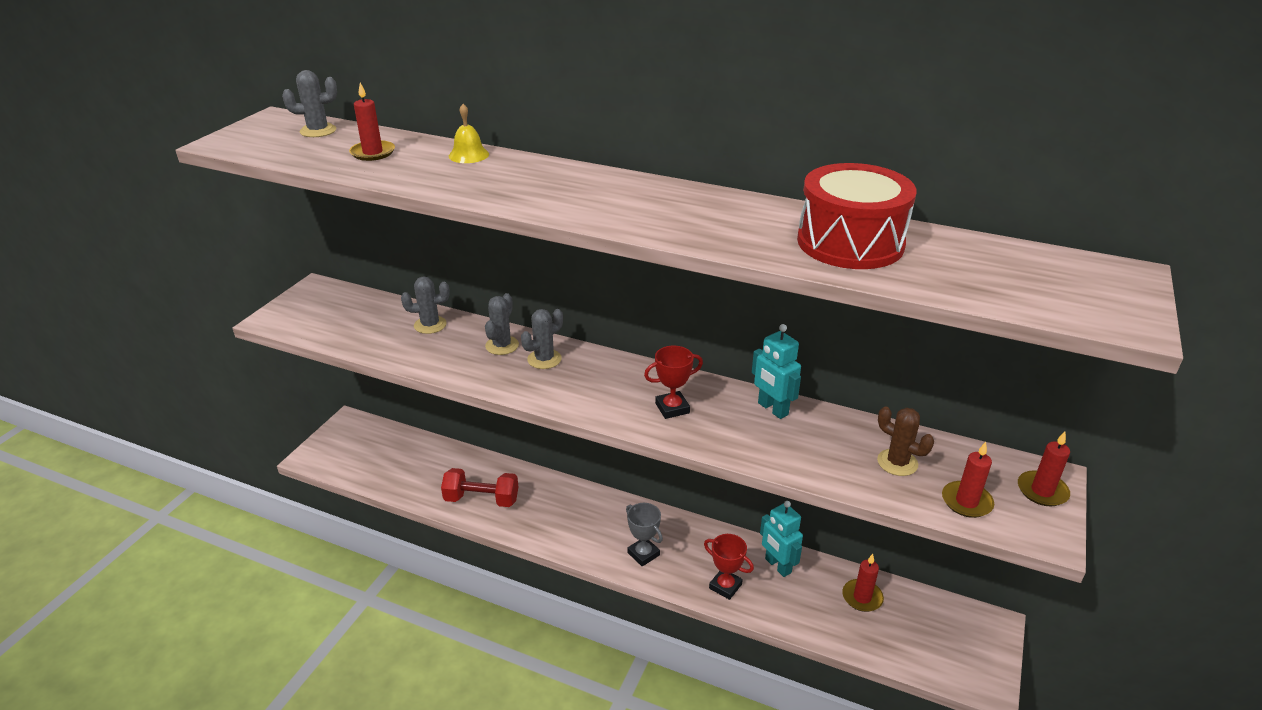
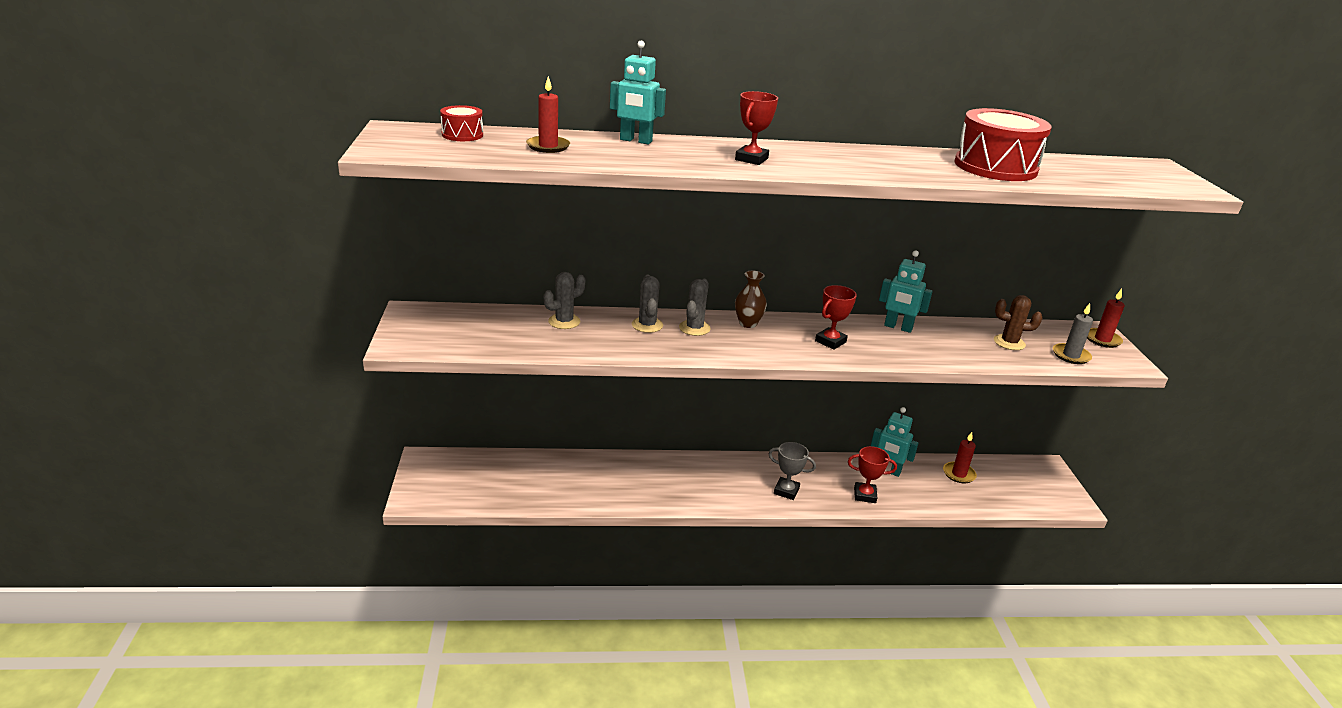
camera: 30 degrees left, 5 degrees down
grey cactus [282,70,337,137] -> red drum [440,105,483,141]
red dumbbell [441,468,518,507] -> none
yellow bell [449,104,489,163] -> turquoise robot [610,41,666,144]
red candle [942,442,994,518] -> grey candle [1053,303,1093,364]
none -> red trophy [735,91,778,165]
none -> brown vase [735,271,767,328]

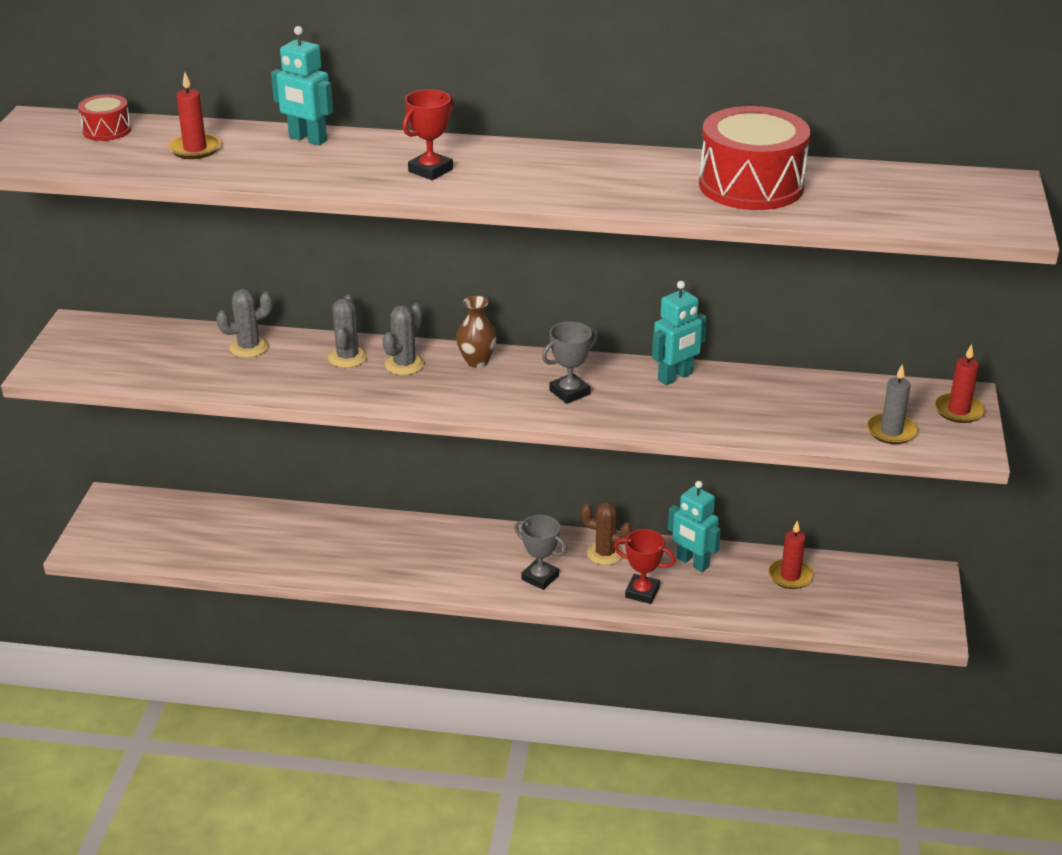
camera: 15 degrees right, 5 degrees up
red trophy [815,285,857,350] -> grey trophy [542,321,599,404]
turquoise robot [879,250,933,333] -> turquoise robot turned 75 degrees counterclockwise [652,281,707,385]
brown cactus [994,295,1042,350] -> brown cactus moved to [581,502,632,565]

